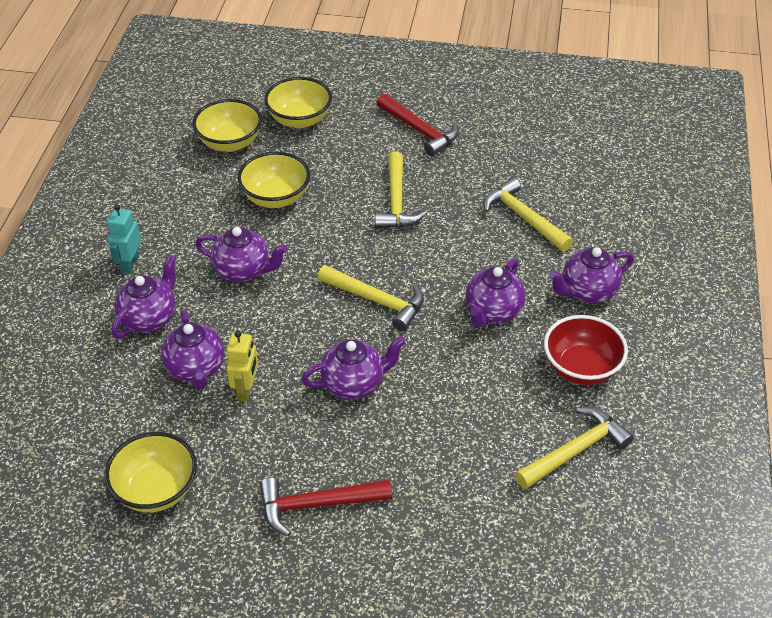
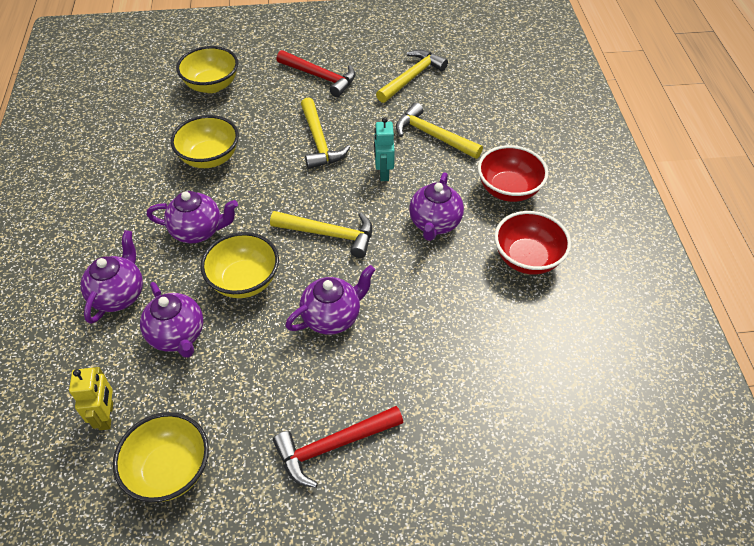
camera: 15 degrees left, 5 degrees up
turquoise robot [107,204,141,274] -> turquoise robot moved to [374,117,395,181]
yellow bowl [192,99,262,152] -> yellow bowl moved to [200,232,279,298]
yellow robot [227,331,258,401] -> yellow robot moved to [69,367,113,430]
yellow hammer [515,407,634,489] -> yellow hammer moved to [376,50,448,103]
purple teapot [549,247,634,303] -> red bowl [478,145,548,202]

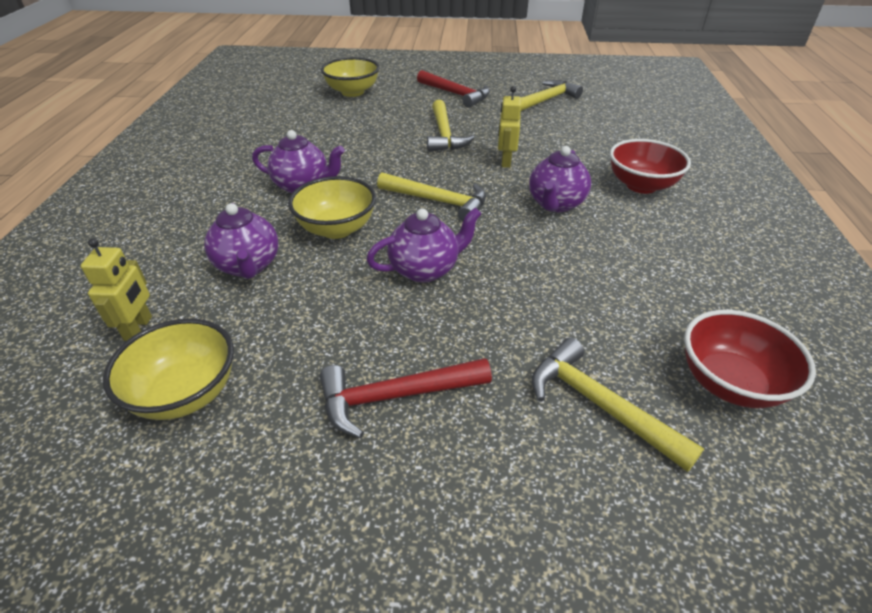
camera: 10 degrees right, 10 degrees down
purple teapot [81,230,143,324] -> none
yellow bowl [171,115,239,168] -> none
turquoise robot [374,117,395,181] -> yellow robot [498,86,521,168]
yellow hammer [396,102,483,159] -> yellow hammer moved to [532,337,704,472]
red bowl [494,211,571,275] -> red bowl moved to [684,310,816,408]

